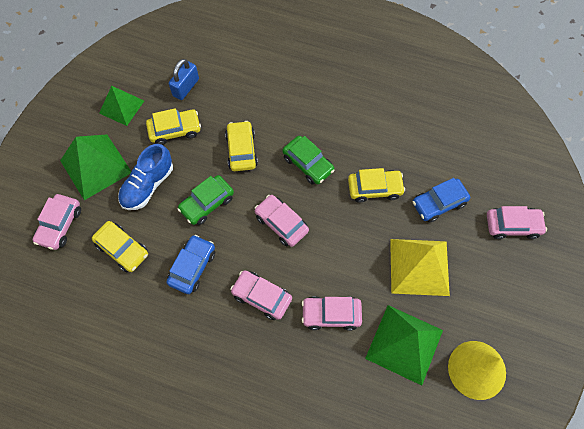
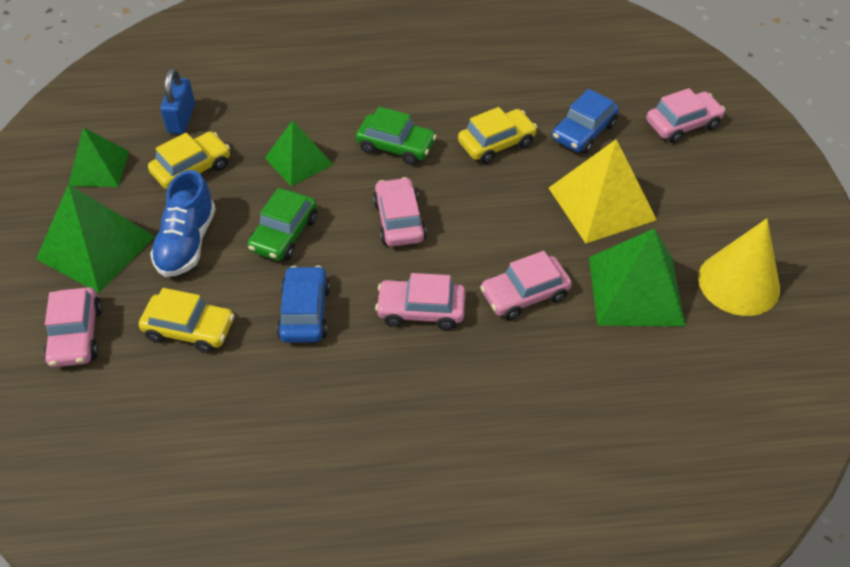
camera: 25 degrees left, 15 degrees down
yellow car [225,121,258,171] -> green pyramid [265,120,333,186]
pink car [255,195,309,247] -> pink car turned 60 degrees clockwise [373,177,427,247]

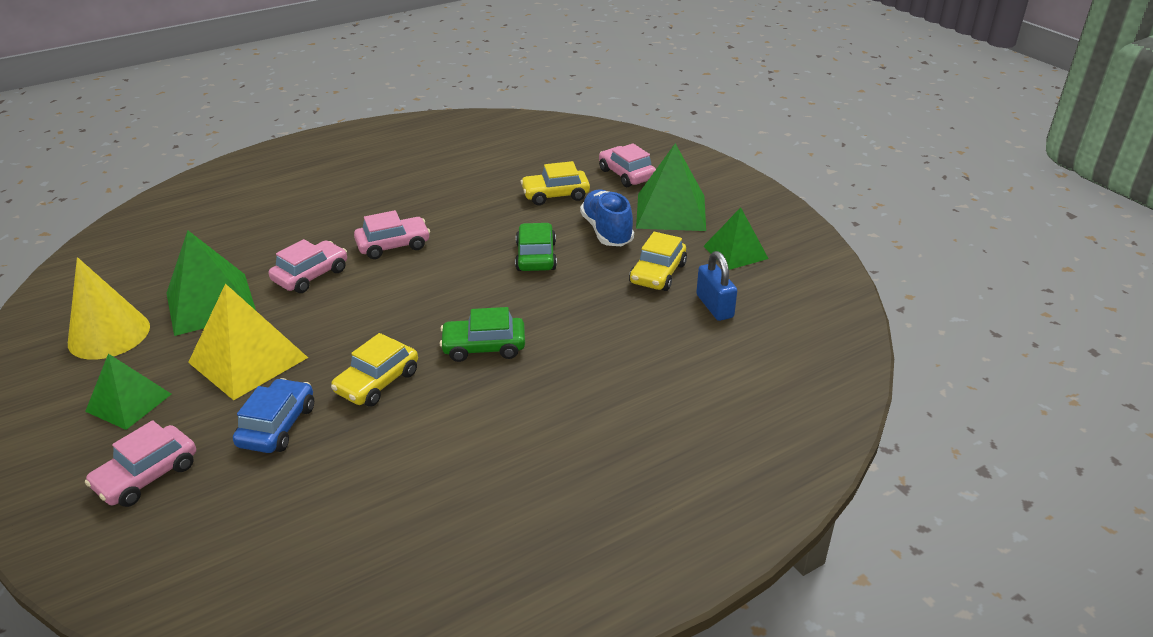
camera: 155 degrees right, 15 degrees down
green pyramid [265,120,333,186] -> green pyramid moved to [85,354,172,430]
blue car [277,266,330,343] -> none
pink car [373,177,427,247] -> none

